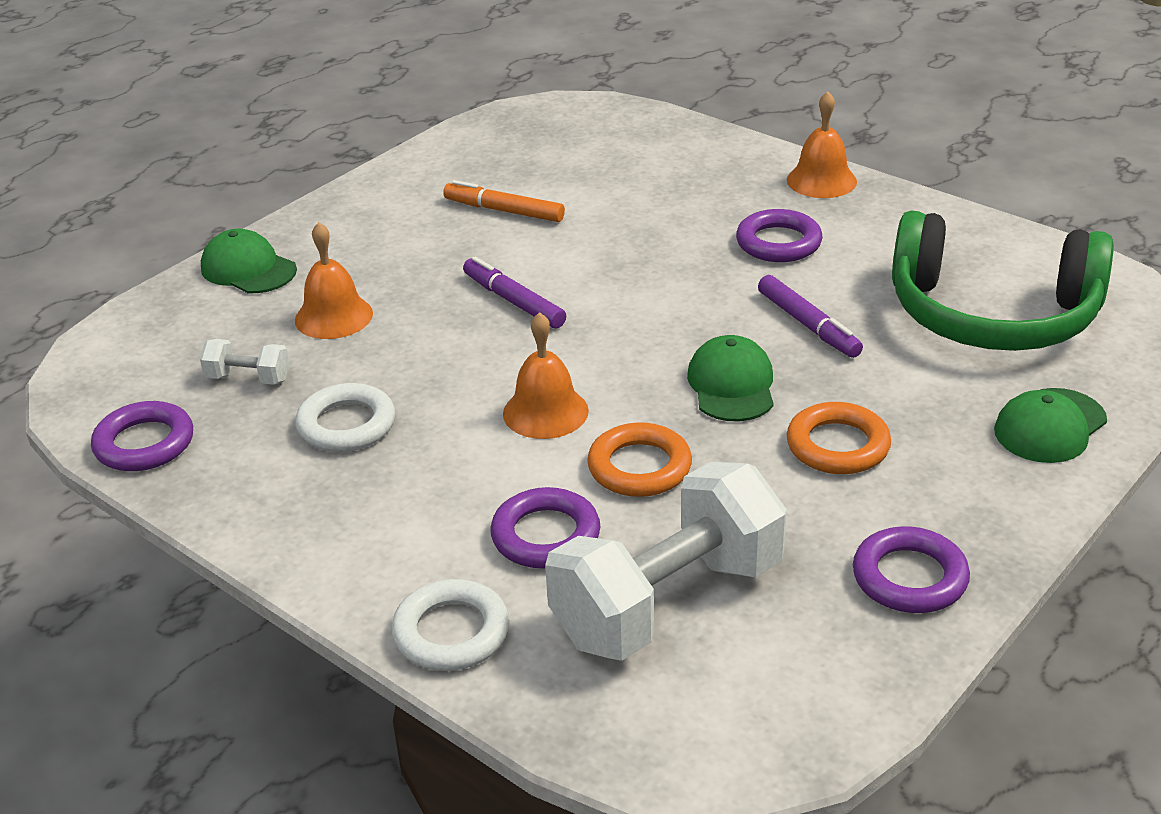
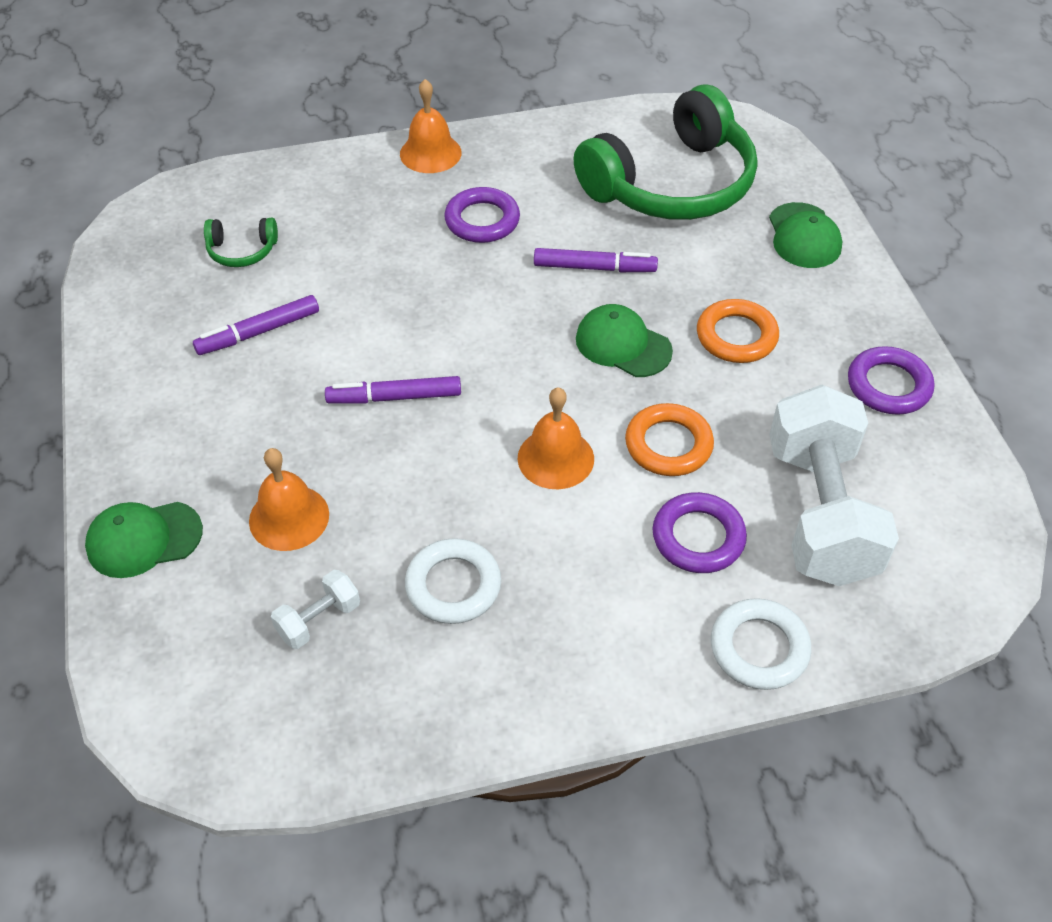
camera: 55 degrees left, 15 degrees up
purple ring [91,401,193,471] -> none
orange marker [443,180,565,222] -> purple marker [193,295,319,355]
none -> green headphones [204,218,278,267]

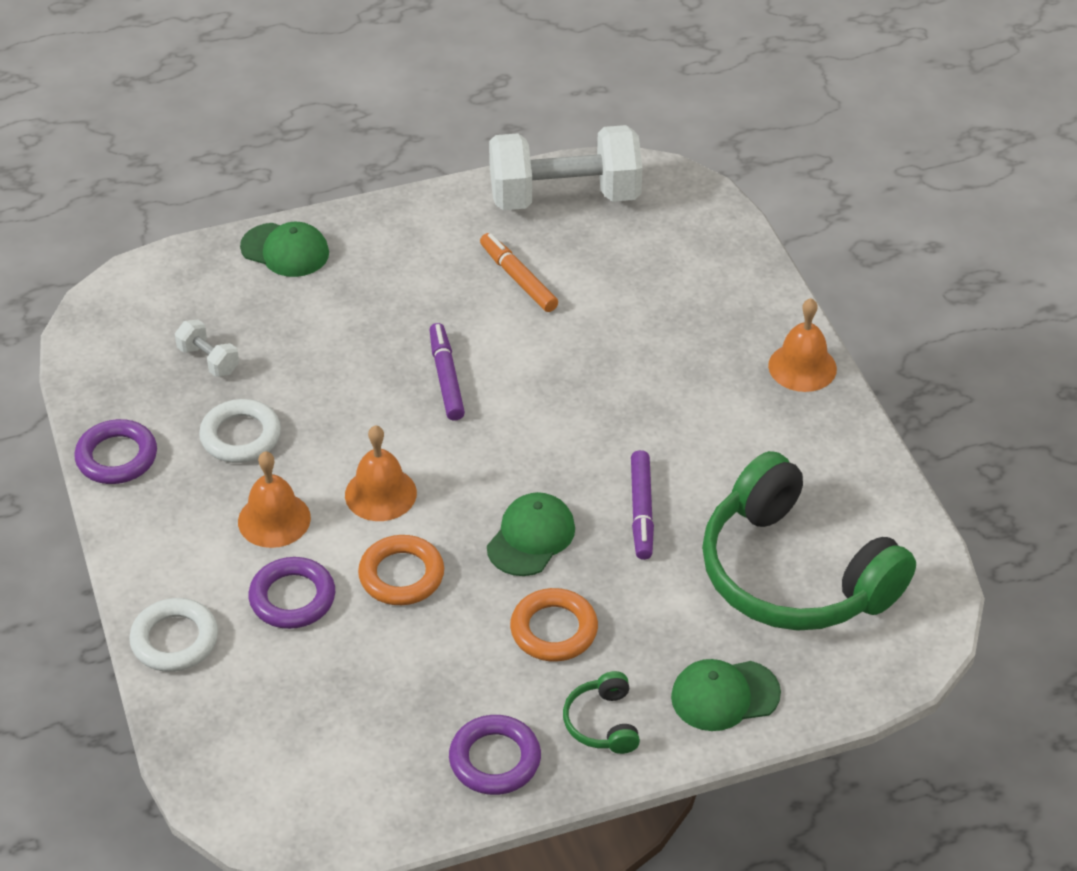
camera: 85 degrees right, 5 degrees down
green cap [85,502,203,578] -> green cap turned 135 degrees clockwise [240,222,329,277]
purple marker [193,295,319,355] -> orange marker [480,233,558,312]
green headphones [204,218,278,267] -> green headphones moved to [563,671,640,754]
orange bell [249,448,329,551] -> orange bell moved to [238,451,311,548]
purple ring [444,187,520,243] -> purple ring moved to [74,419,157,484]
white dumbbell [769,385,899,586] -> white dumbbell moved to [489,125,642,210]

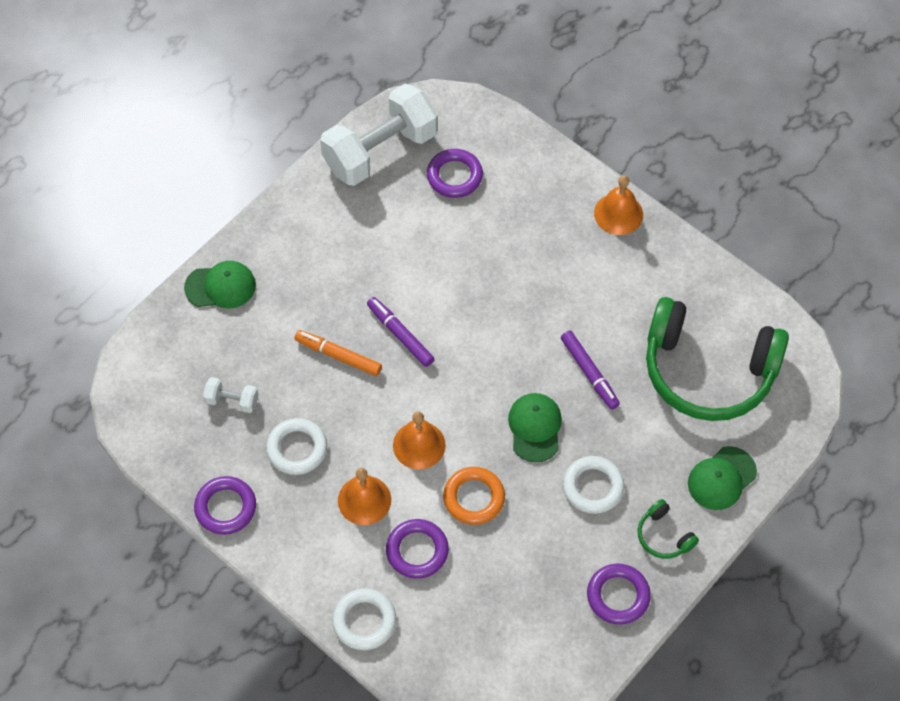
camera: 30 degrees left, 15 degrees up
orange marker [480,233,558,312] -> orange marker moved to [295,330,382,376]
orange ring [510,588,598,661] -> white ring [563,456,624,514]
none -> purple ring [427,149,483,198]

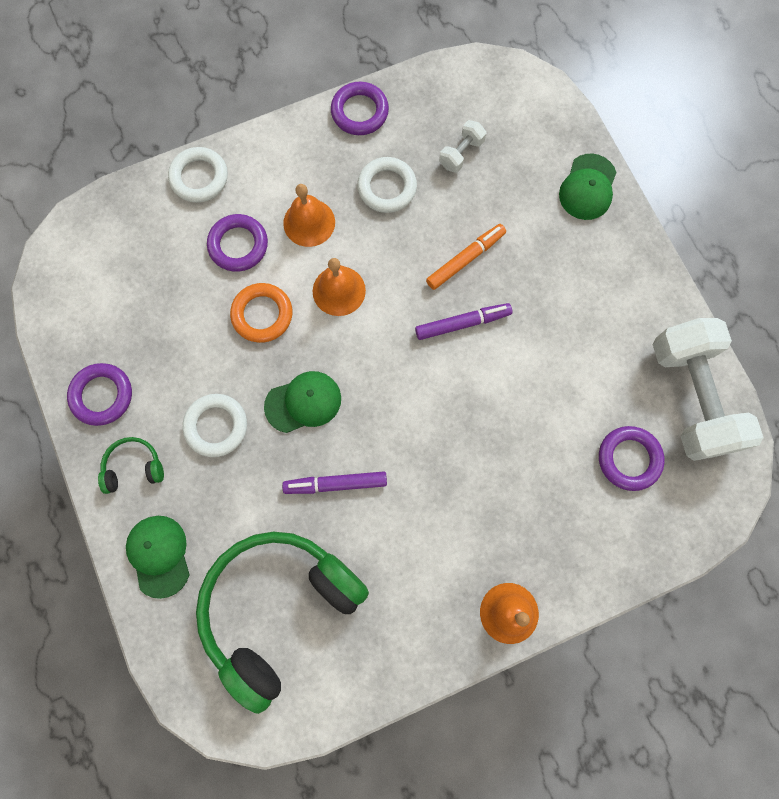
camera: 115 degrees right, 15 degrees up
green cap [508,393,562,462] -> green cap turned 45 degrees counterclockwise [264,371,341,433]

